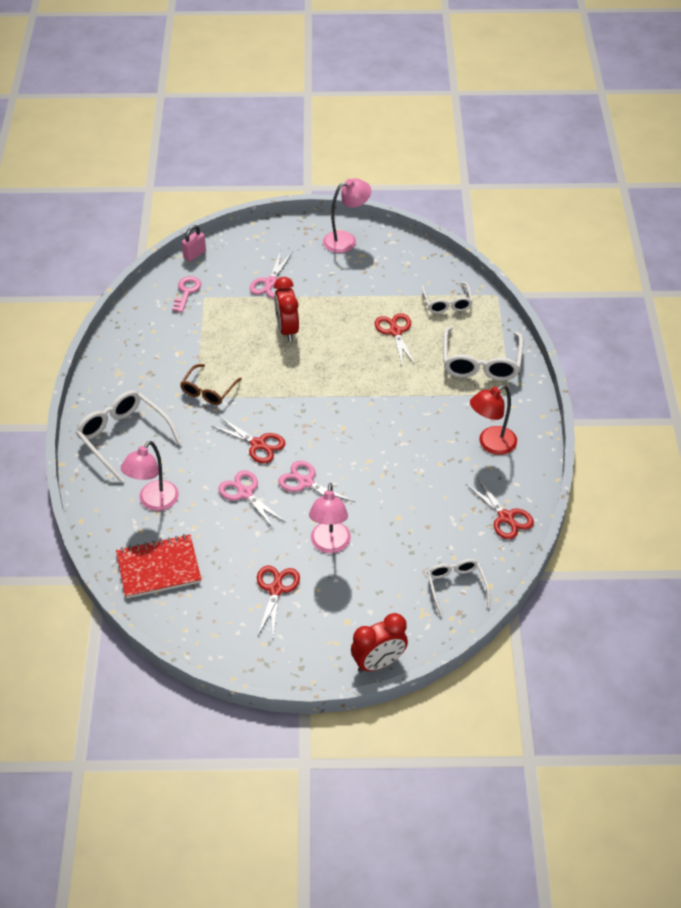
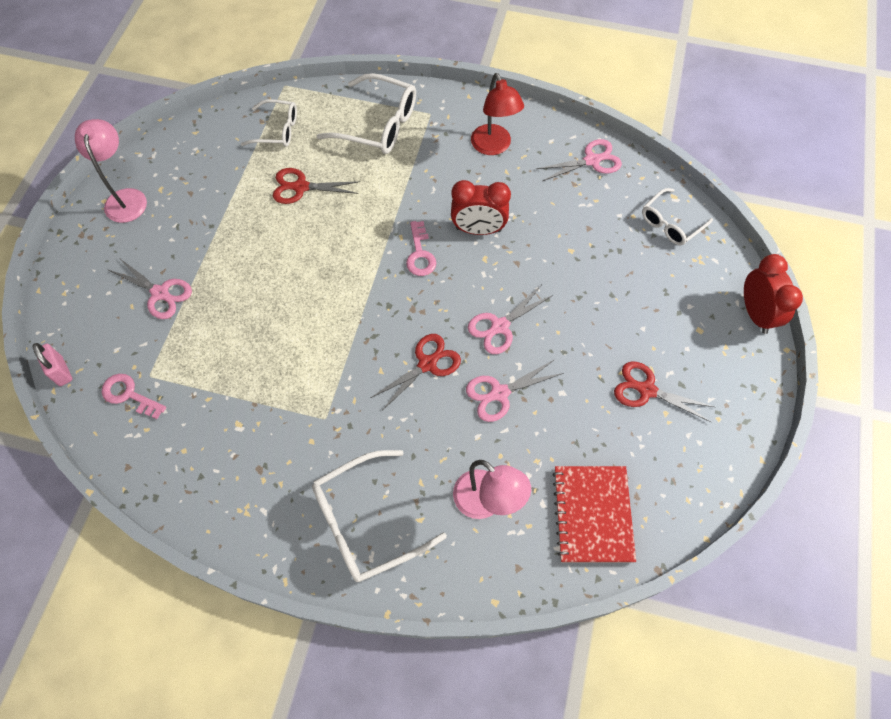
camera: 75 degrees left, 15 degrees up
brown glasses [180,364,242,405] -> none
red clock [274,277,299,342] -> red clock moved to [451,180,511,235]
pink lamp [309,483,351,553] -> none
white glasses [427,559,490,617] -> white glasses turned 45 degrees counterclockwise [642,188,713,245]
red scissors [466,477,534,540] -> pink scissors [536,139,622,181]
none -> pink key [406,221,436,276]

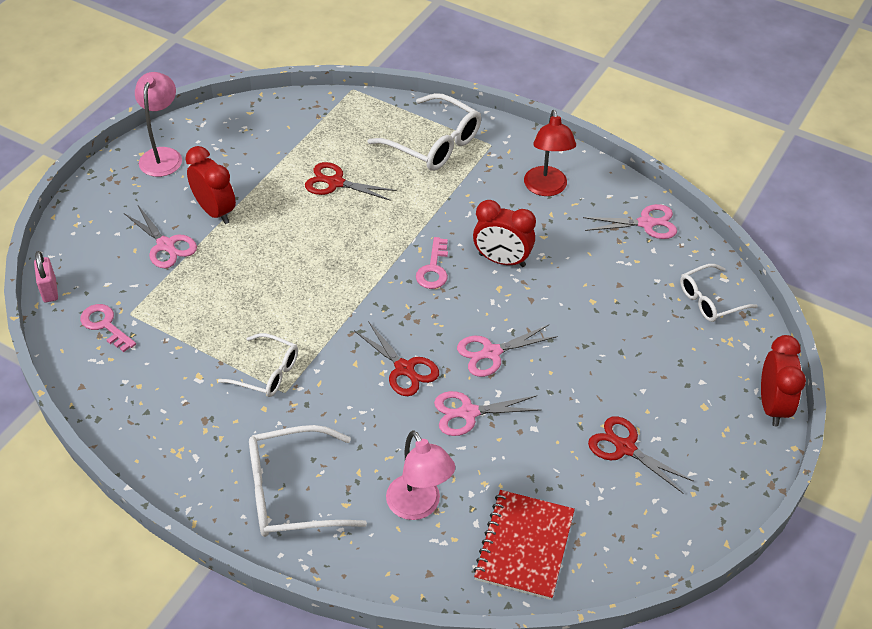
camera: 15 degrees right, 15 degrees down
white glasses [241,99,297,147] -> white glasses moved to [218,333,298,397]
red scissors [370,334,461,411] -> red scissors turned 75 degrees clockwise [354,321,439,396]
none -> red clock [185,146,236,224]

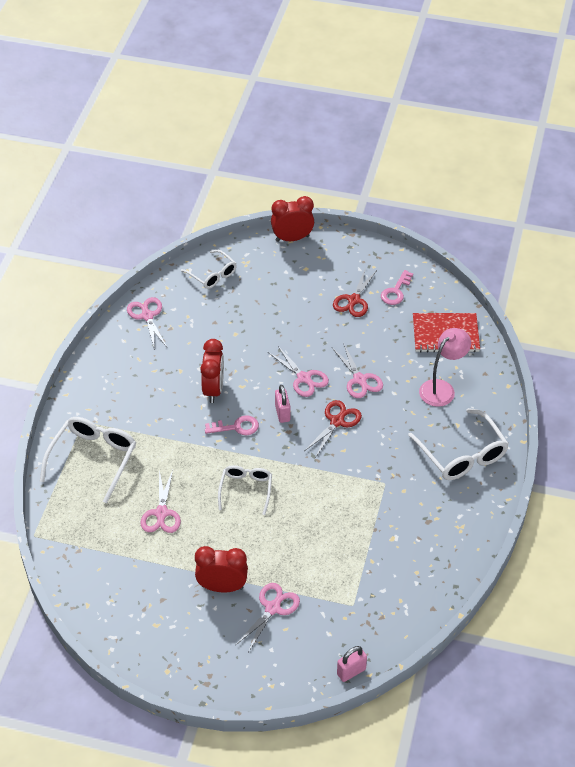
camera: 105 degrees left, 0 degrees up
pink key [80,304,136,352] -> pink key moved to [381,270,413,305]
pink lamp [135,72,182,177] -> none
red clock [185,146,236,224] -> red clock turned 60 degrees clockwise [195,546,248,592]
white glasses [218,333,298,397] -> white glasses moved to [218,465,272,515]
red scissors [305,162,397,201] -> pink scissors [141,470,181,533]
red lamp [524,110,576,196] -> none
none -> pink padlock [275,385,290,423]

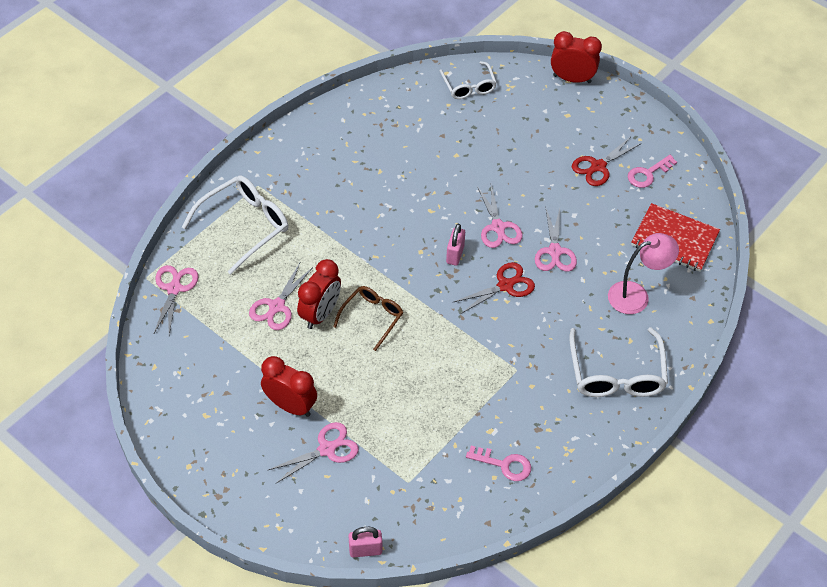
camera: 25 degrees right, 5 degrees up
pink scissors [127,297,167,350] -> pink scissors moved to [153,265,199,335]
red clock [200,339,224,403] -> red clock moved to [297,259,341,329]
pink key [205,415,259,435] -> pink key moved to [466,446,531,481]
white glasses [218,465,272,515] -> brown glasses [333,286,403,351]

